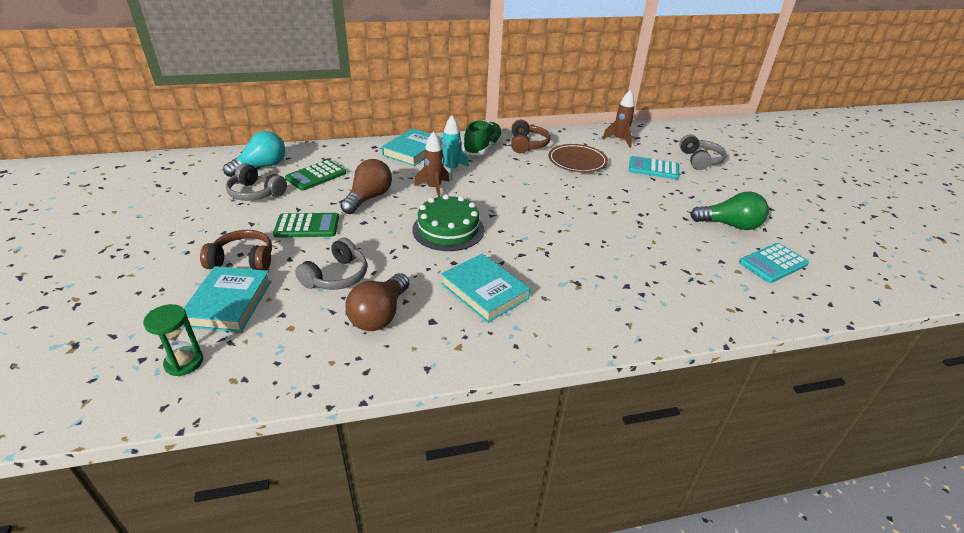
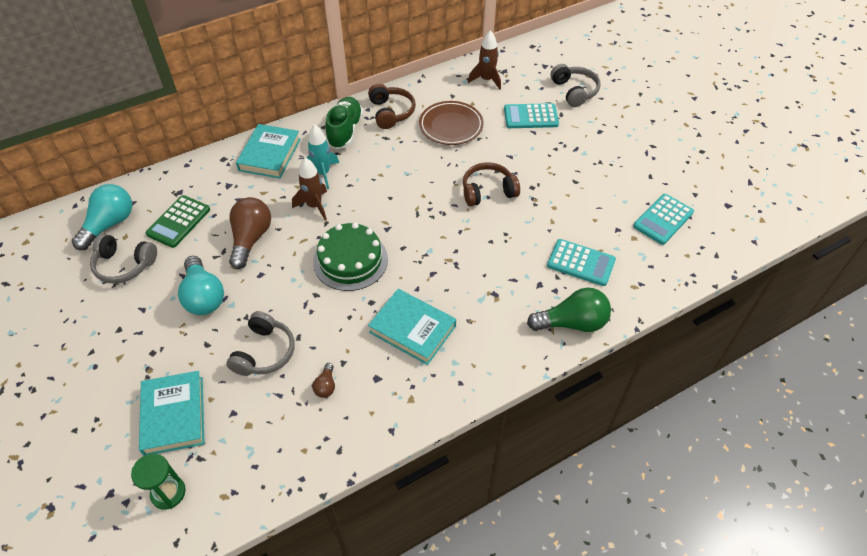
camera: 15 degrees left, 15 degrees up
brown headphones [200,230,272,270] -> brown headphones moved to [463,162,520,206]
green calculator [273,213,339,238] -> turquoise light bulb [178,256,224,315]
brown light bulb [345,273,409,331] -> brown light bulb [312,363,335,398], size x0.47
green light bulb [690,192,769,230] -> green light bulb moved to [527,288,611,332]
none -> turquoise calculator [547,239,616,286]

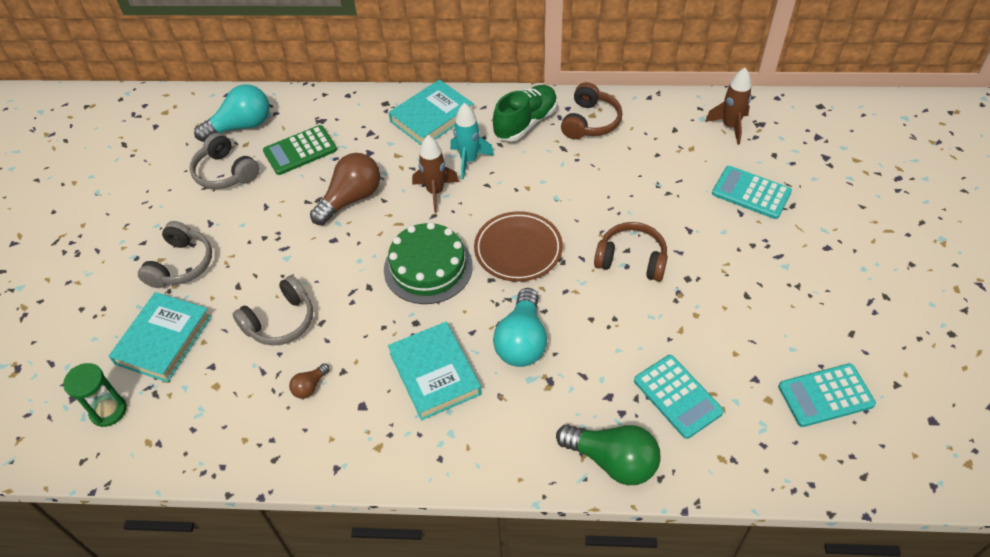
camera: 35 degrees right, 0 degrees up
turquoise light bulb [178,256,224,315] -> turquoise light bulb moved to [493,288,547,367]
brown plate [419,101,484,145] -> brown plate moved to [474,211,563,282]
grey headphones [550,64,601,107] -> grey headphones moved to [138,221,212,288]

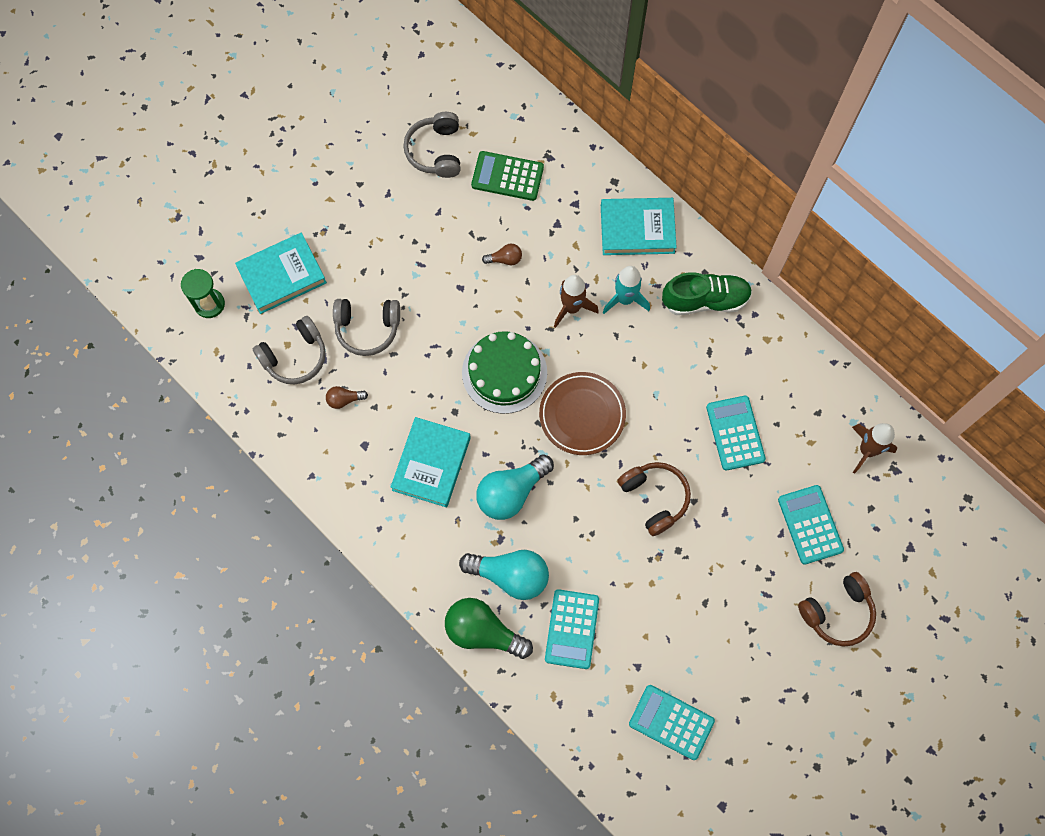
camera: 40 degrees right, 20 degrees up
grey headphones [138,221,212,288] -> grey headphones moved to [253,316,326,384]
turquoise light bulb [194,84,269,142] -> turquoise light bulb moved to [459,550,549,600]
brown light bulb [310,153,380,225] -> brown light bulb [482,244,522,265], size x0.47
green light bulb [556,424,661,485] -> green light bulb turned 135 degrees clockwise [445,598,533,659]
brown headphones [561,82,622,139] -> brown headphones moved to [798,572,876,646]
none -> turquoise calculator [706,396,766,471]

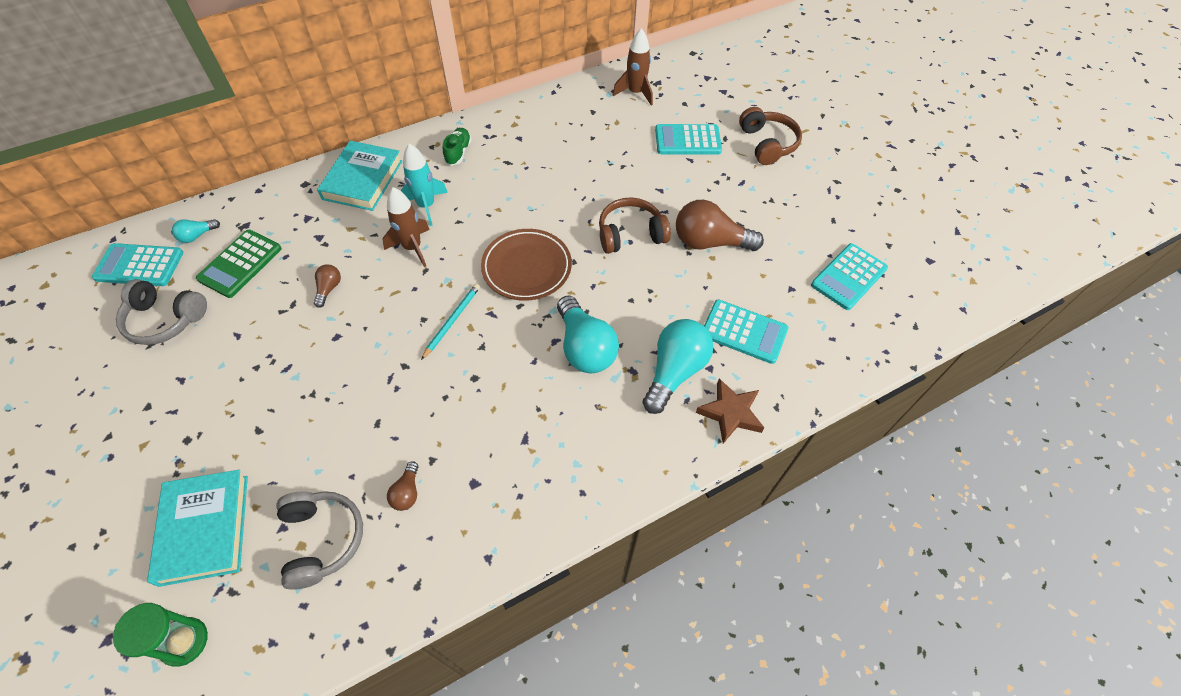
camera: 75 degrees left, 15 degrees down
grey headphones [333,299,400,356] -> none
turquoise book [391,417,471,507] -> none
green light bulb [445,598,533,659] -> brown star [696,378,764,444]
green cake [462,331,547,414] -> turquoise pencil [421,284,480,360]
green shoe [662,272,752,315] -> green shoe [443,128,472,165], size x0.58
turquoise calculator [706,396,766,471] -> turquoise calculator moved to [92,243,183,286]
none -> turquoise light bulb [172,219,220,243]
none -> brown light bulb [676,200,764,251]

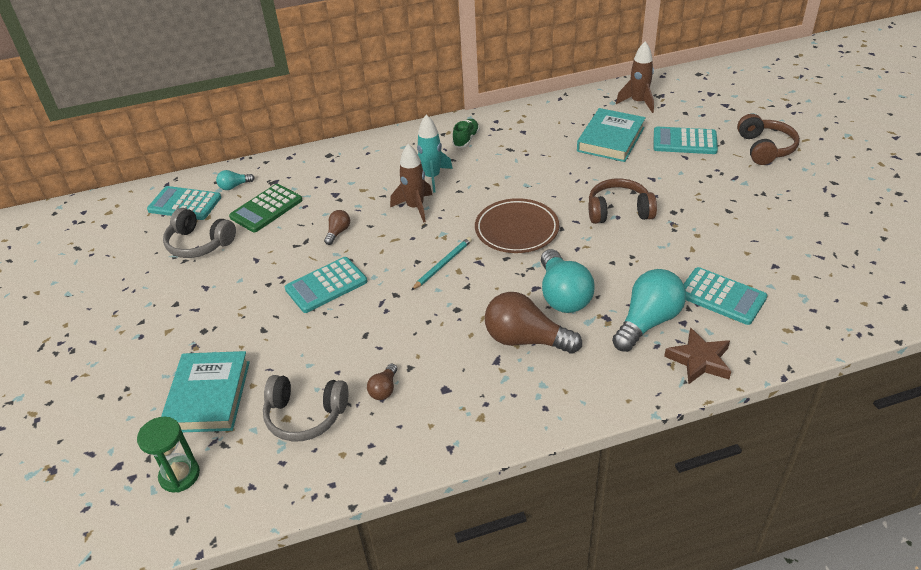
camera: 15 degrees right, 15 degrees down
grey headphones [276,491,363,590] -> grey headphones turned 105 degrees clockwise [263,375,348,441]
turquoise book [317,141,402,211] -> turquoise book moved to [577,108,646,162]
brown light bulb [676,200,764,251] -> brown light bulb moved to [485,292,582,354]
turquoise calculator [811,243,888,310] -> turquoise calculator moved to [285,257,367,313]

